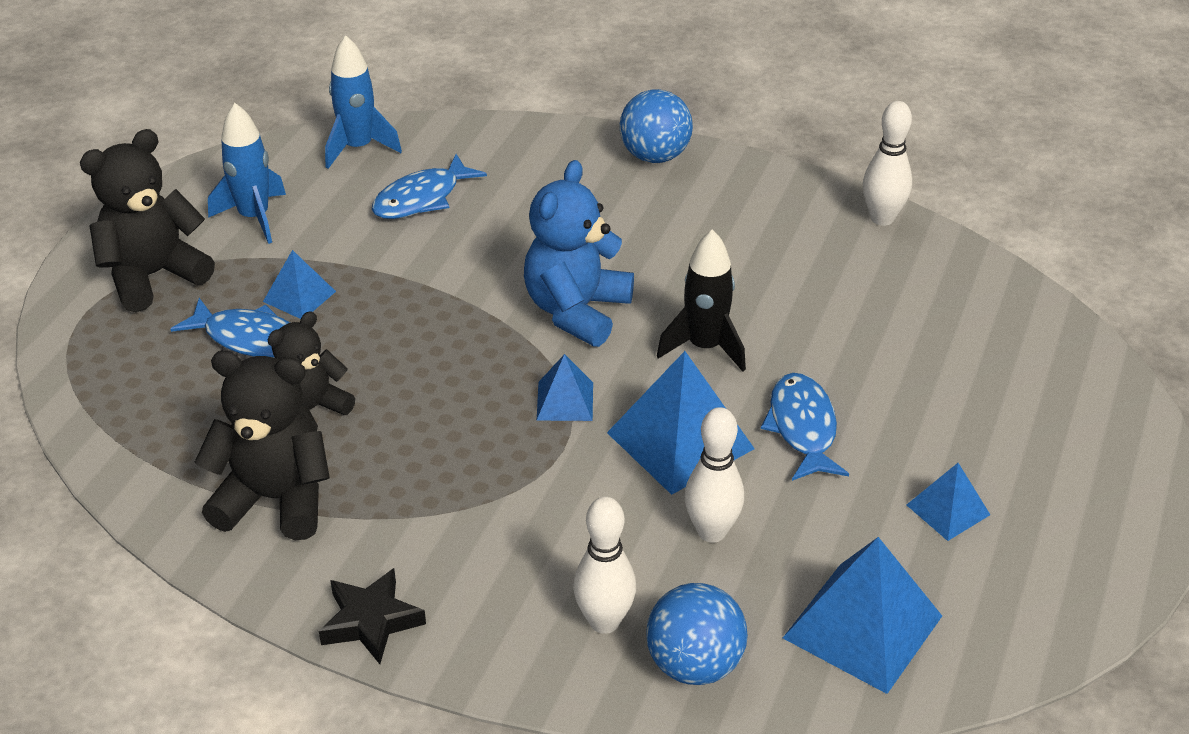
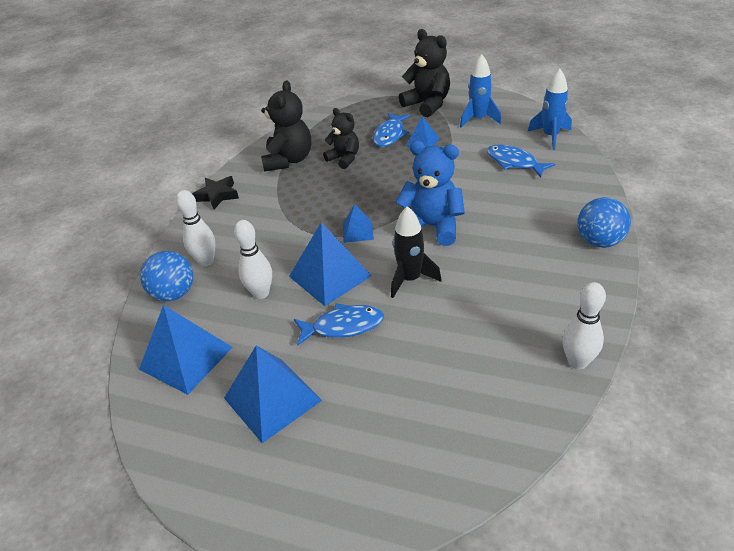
camera: 90 degrees right, 0 degrees up
blue pyramid [907,463,990,541] -> blue pyramid [224,345,322,443], size x1.86

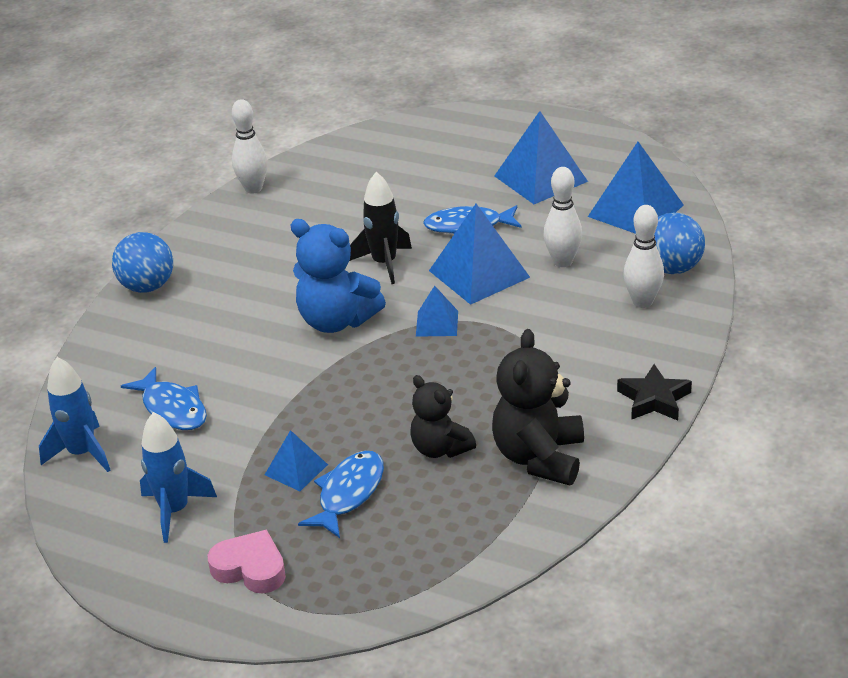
camera: 175 degrees left, 5 degrees down
black teddy bear [399,29,450,117] -> pink heart [208,530,286,594]

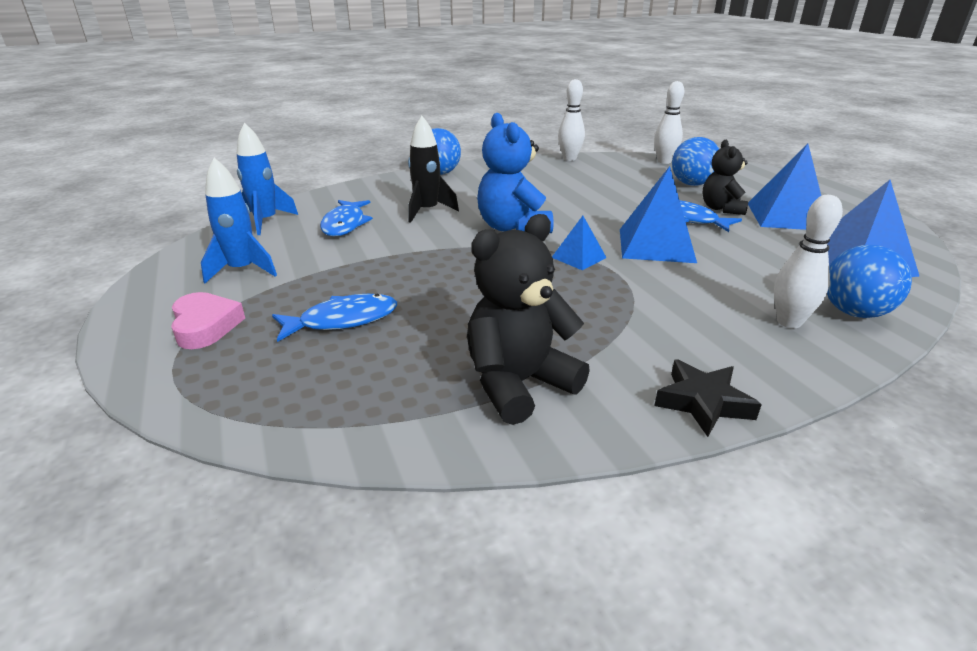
camera: 40 degrees right, 5 degrees down
blue pyramid [265,430,328,491] -> none
black rocket [350,172,412,284] -> black rocket moved to [408,116,459,223]
black teddy bear [410,375,476,458] -> black teddy bear moved to [702,140,748,215]
white bowling pin [544,167,582,267] -> white bowling pin moved to [654,81,684,164]
none -> blue ball [672,137,719,186]

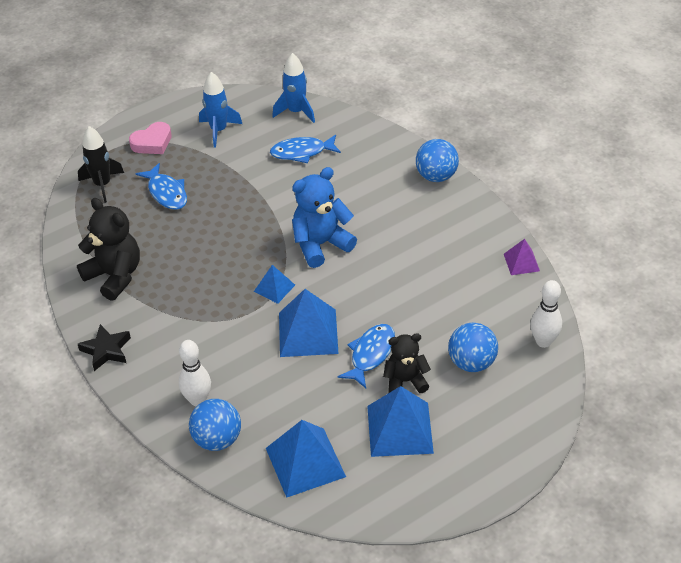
camera: 80 degrees right, 15 degrees up
black rocket [408,116,459,223] -> black rocket moved to [78,126,124,203]
white bowling pin [558,79,585,161] -> purple pyramid [504,239,540,275]

